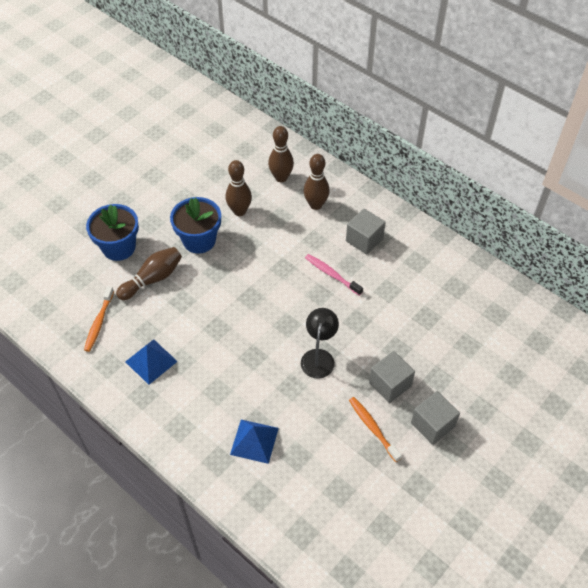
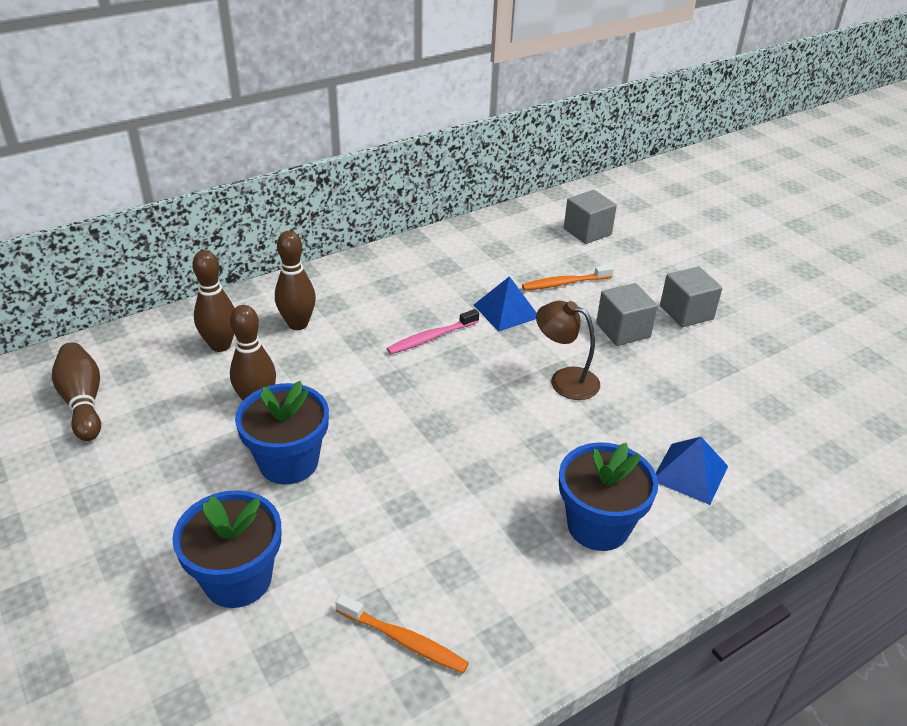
camera: 75 degrees left, 15 degrees down
brown bowling pin [116,247,182,300] -> brown bowling pin moved to [52,342,101,441]
blue pyramid [125,339,178,385] -> blue pyramid moved to [474,276,537,332]
black lamp [301,308,339,379] -> brown lamp [536,301,600,400]
grey cube [346,209,386,255] -> grey cube moved to [564,190,617,244]
orange toothbrush [349,397,402,462] -> orange toothbrush moved to [522,265,614,290]
none -> blue flower pot [559,442,658,551]

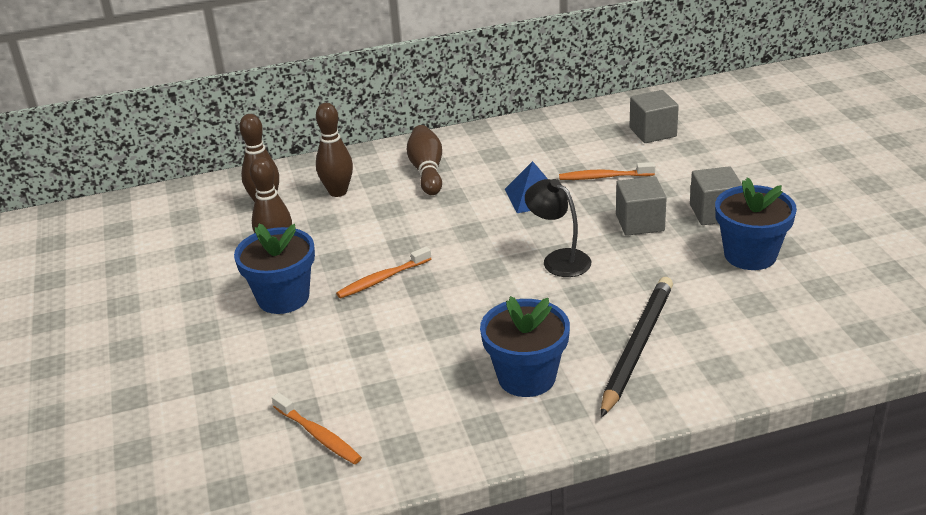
camera: 20 degrees right, 5 degrees down
brown bowling pin [52,342,101,441] -> brown bowling pin moved to [407,125,442,195]
blue flower pot [172,490,281,608] -> blue flower pot moved to [715,177,797,270]
pink toothbrush [387,309,479,354] -> none
brown lamp [536,301,600,400] -> black lamp [525,179,591,277]
blue pyramid [656,437,728,505] -> black pencil [600,277,673,418]
none -> orange toothbrush [336,246,431,299]

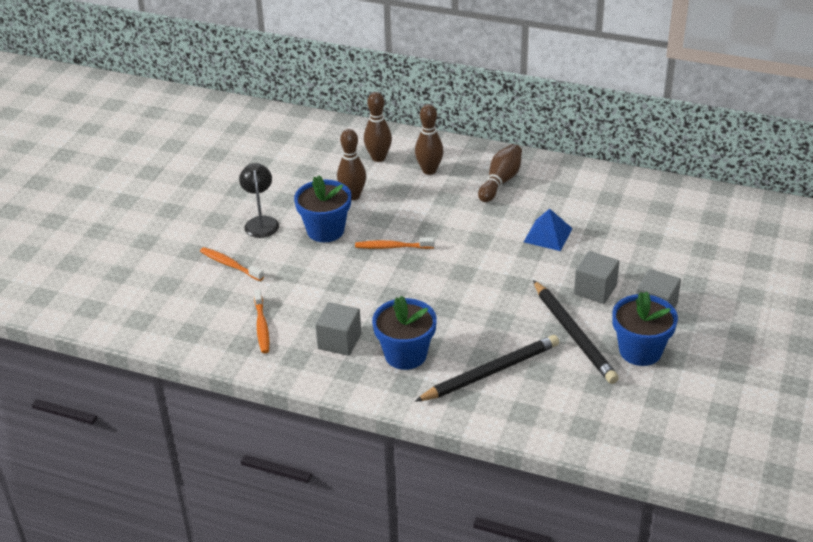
camera: 35 degrees right, 5 degrees up
black lamp [525,179,591,277] -> black lamp moved to [239,163,279,238]
orange toothbrush [559,162,655,180] -> orange toothbrush moved to [200,247,264,281]
grey cube [629,90,679,143] -> grey cube moved to [315,302,361,356]
none -> black pencil [533,280,619,384]

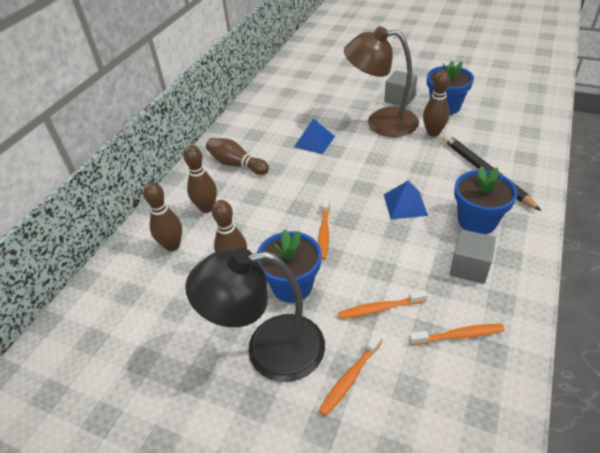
camera: 85 degrees left, 5 degrees up
black lamp [239,163,279,238] -> black lamp [185,248,325,382], size x1.81
black pencil [533,280,619,384] -> brown bowling pin [423,70,450,137]
grey cube [574,251,620,304] -> brown lamp [344,26,419,137]
none -> orange toothbrush [338,290,428,319]
none -> blue pyramid [384,181,428,219]

